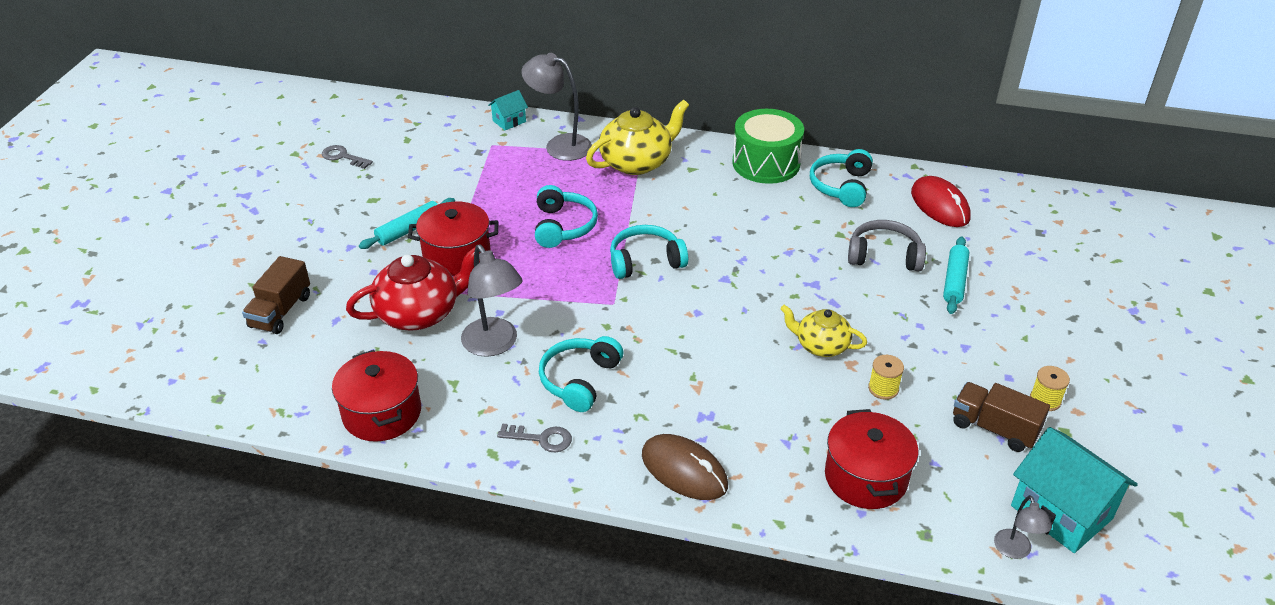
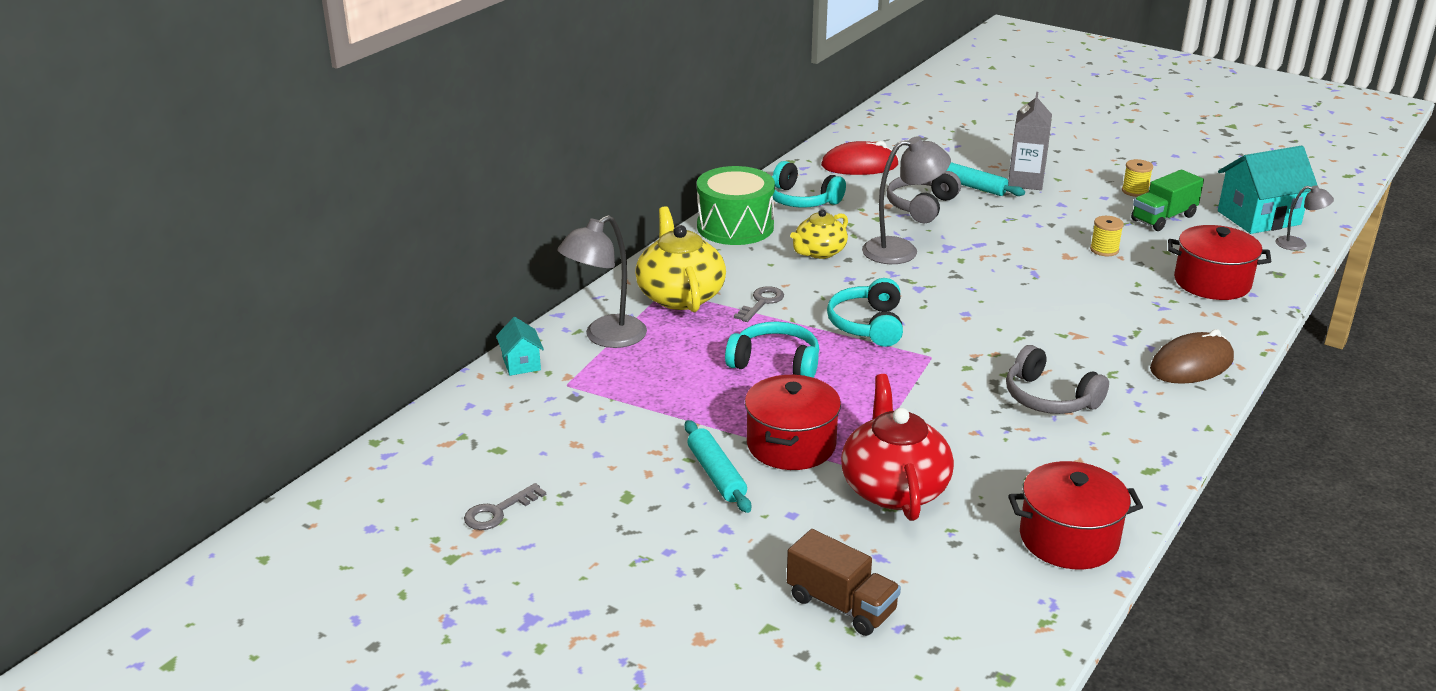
camera: 70 degrees left, 10 degrees down
grey lamp [461,245,522,357] -> grey lamp moved to [862,136,951,264]
grey key [497,424,572,453] -> grey key moved to [734,286,784,322]
turquoise headphones [539,336,623,412] -> grey headphones [1006,345,1109,414]
yellow teapot [780,305,867,357] -> yellow teapot moved to [790,209,848,259]
brown truck [953,382,1050,452] -> green truck [1131,170,1204,231]
none -> grey carton [1008,92,1052,190]

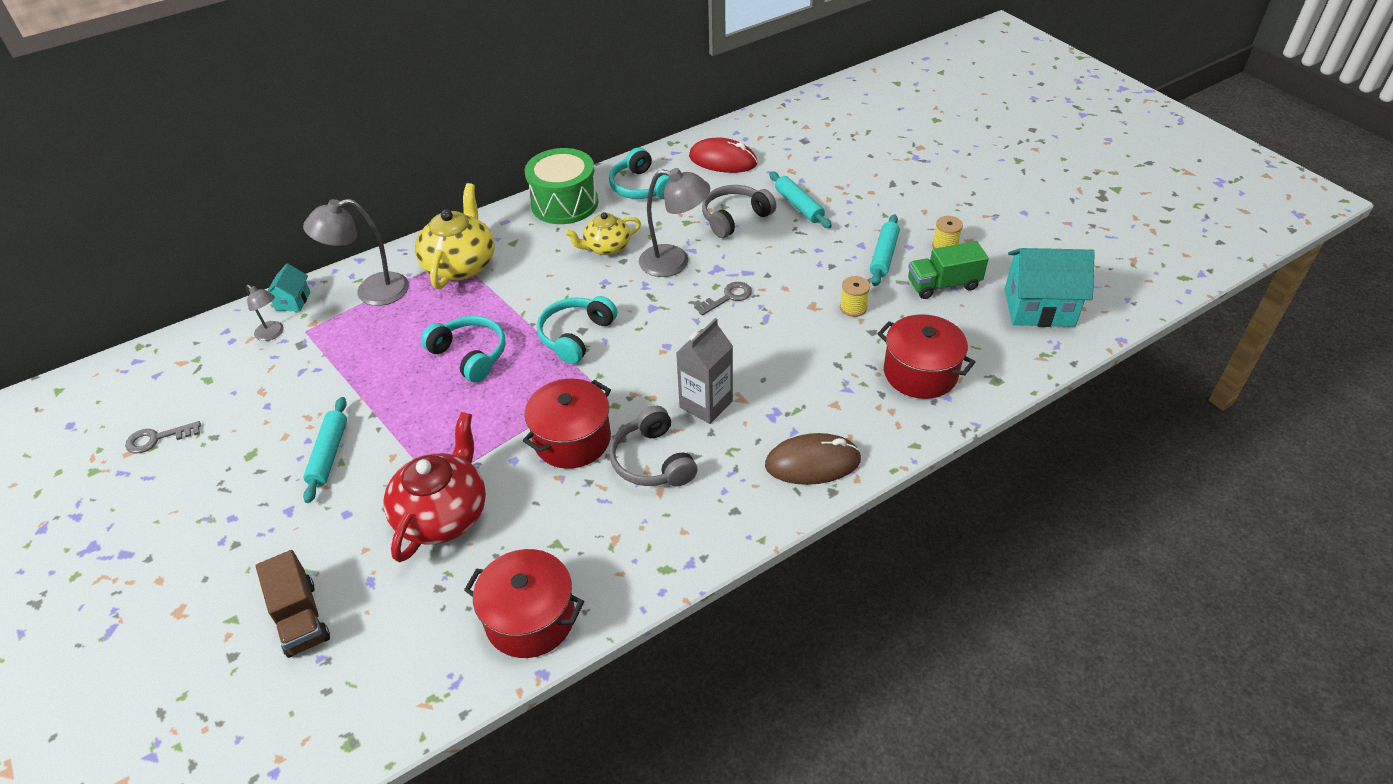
camera: 25 degrees right, 15 degrees up
grey key [734,286,784,322] -> grey key moved to [694,282,752,315]
red pot [745,375,841,470] -> red pot moved to [523,379,611,469]
grey carton [1008,92,1052,190] -> grey carton moved to [676,318,733,424]
grey lamp [1275,185,1334,251] -> grey lamp moved to [246,285,284,341]
none -> turquoise rolling pin [870,214,900,286]

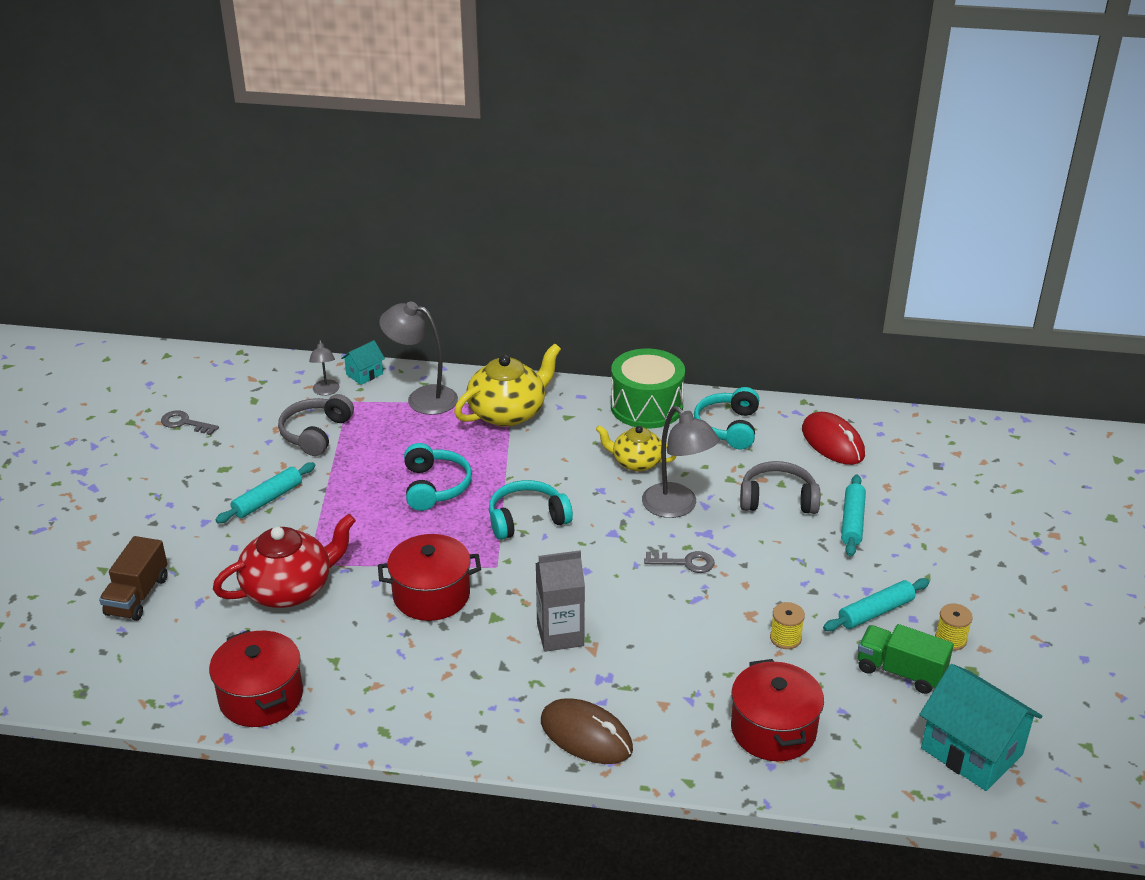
camera: 40 degrees right, 10 degrees down
grey headphones [609,406,697,487] -> grey headphones moved to [278,394,354,456]

